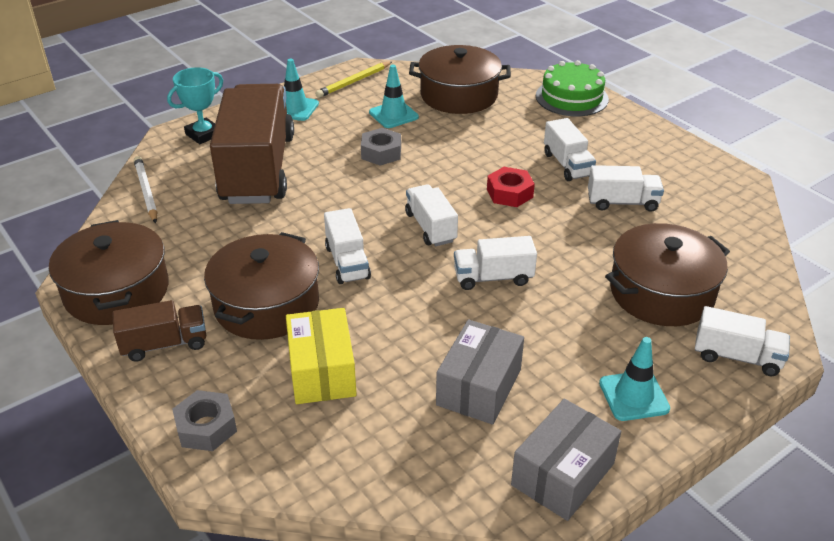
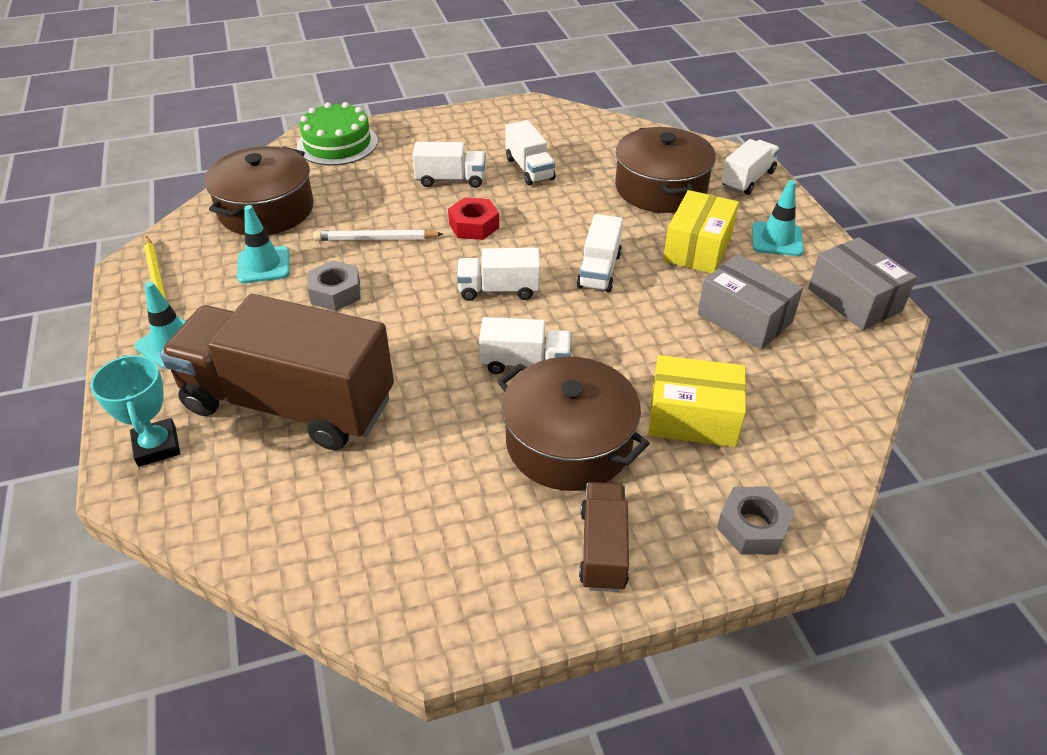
camera: 70 degrees left, 5 degrees up
brown pot [49,220,169,325] -> none
white pencil [134,156,157,223] -> white pencil moved to [313,229,443,241]
white truck [588,165,664,212] -> white truck turned 135 degrees clockwise [505,120,555,185]
none -> yellow box [663,190,739,274]

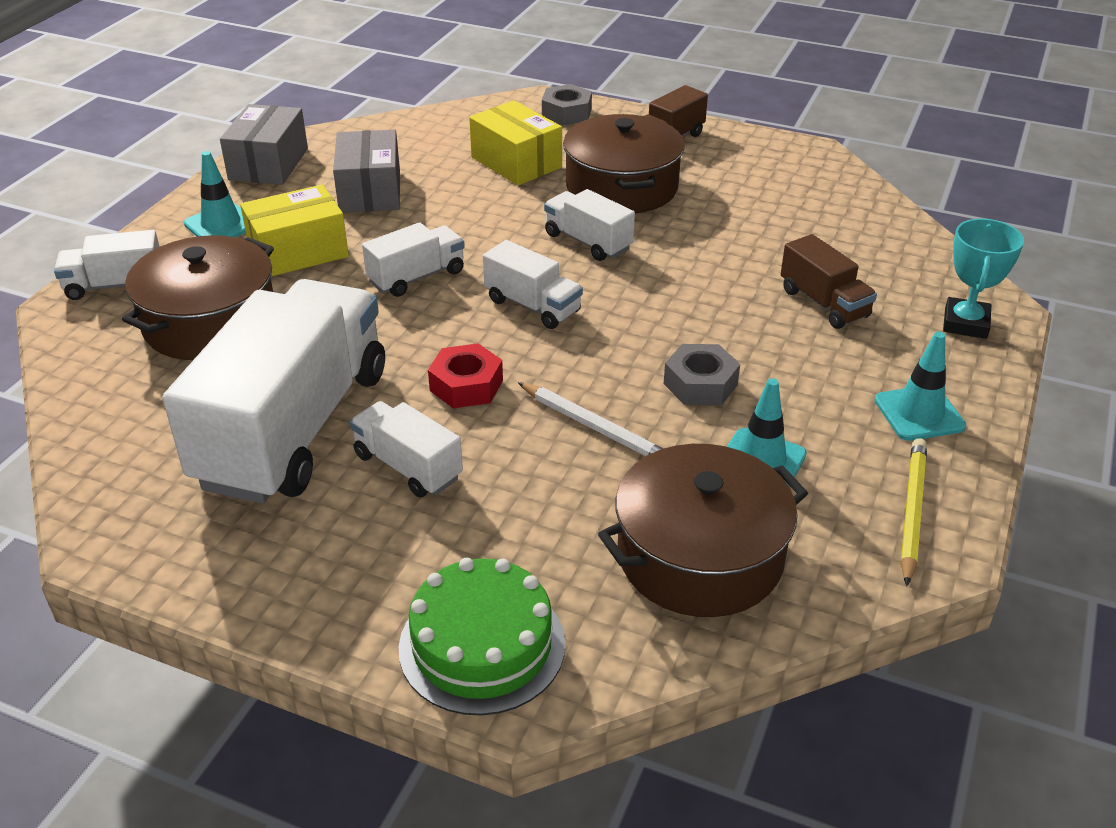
camera: 140 degrees left, 5 degrees down
brown truck [160,294,394,450] -> brown truck [781,234,877,329], size x0.45
white truck [505,120,555,185] -> white truck [162,279,385,504], size x2.22

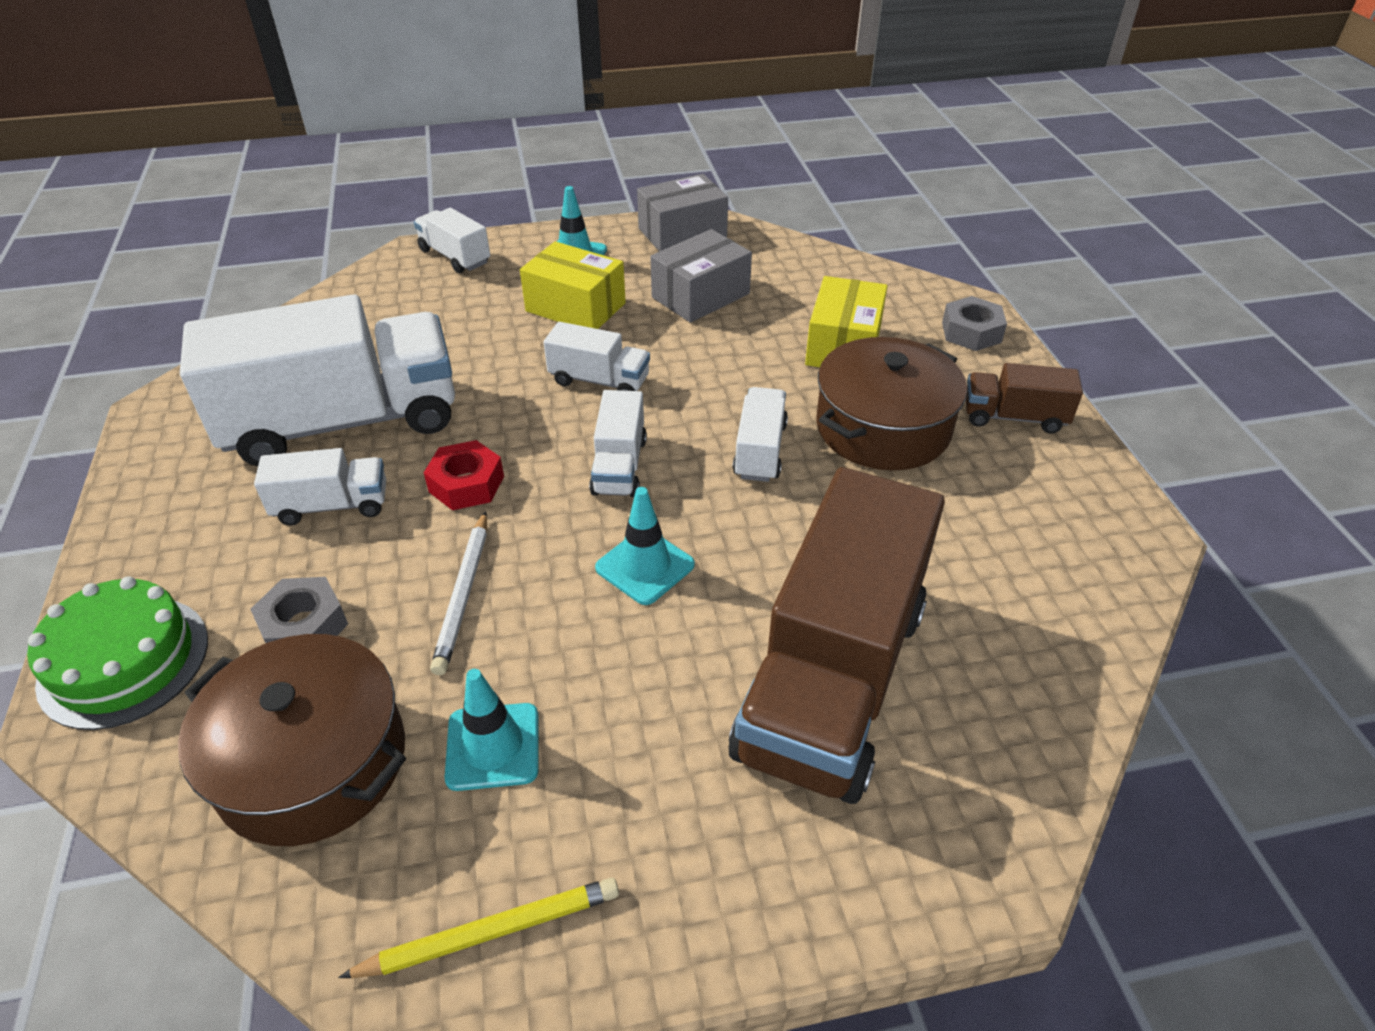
camera: 55 degrees right, 5 degrees up
brown pot [122,235,274,360] -> none
white truck [350,401,463,497] -> white truck turned 75 degrees clockwise [254,448,386,525]
grey nut [664,344,740,405] -> grey nut moved to [250,577,348,643]
brown truck [781,234,877,329] -> brown truck [729,467,945,804], size x2.22
turquoise traffic cone [874,332,966,441] -> turquoise traffic cone moved to [595,487,695,605]
turquoise trophy [943,219,1024,339] -> none

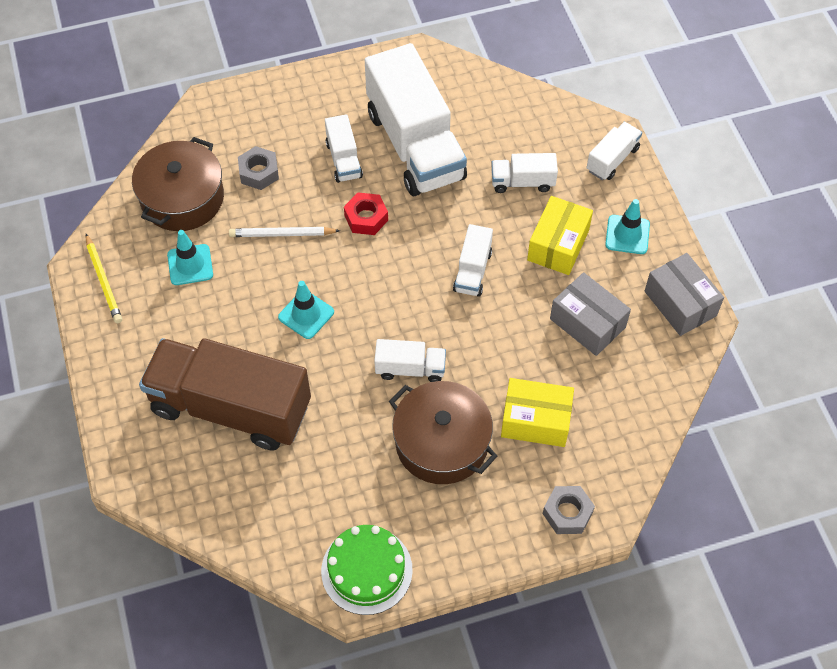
camera: 85 degrees right, 15 degrees up
green cake [27,576,208,730] -> green cake moved to [321,525,413,615]
white truck [589,390,647,497] -> white truck moved to [491,153,558,193]
brown truck [966,363,1083,434] -> none

